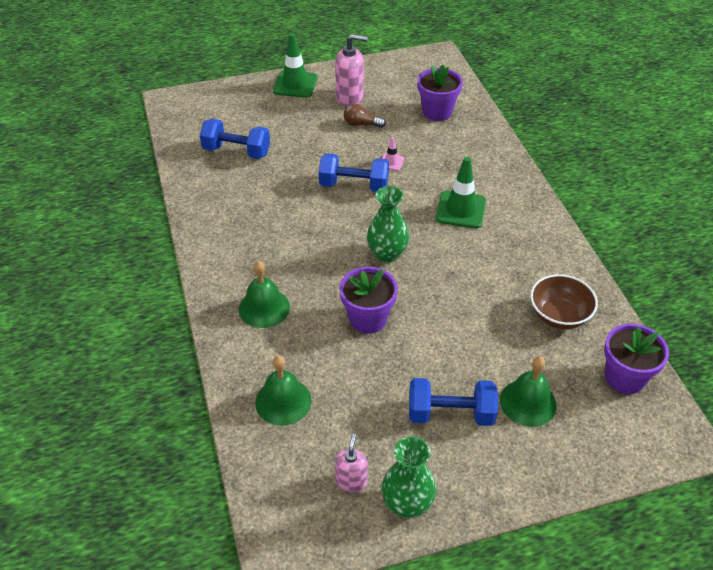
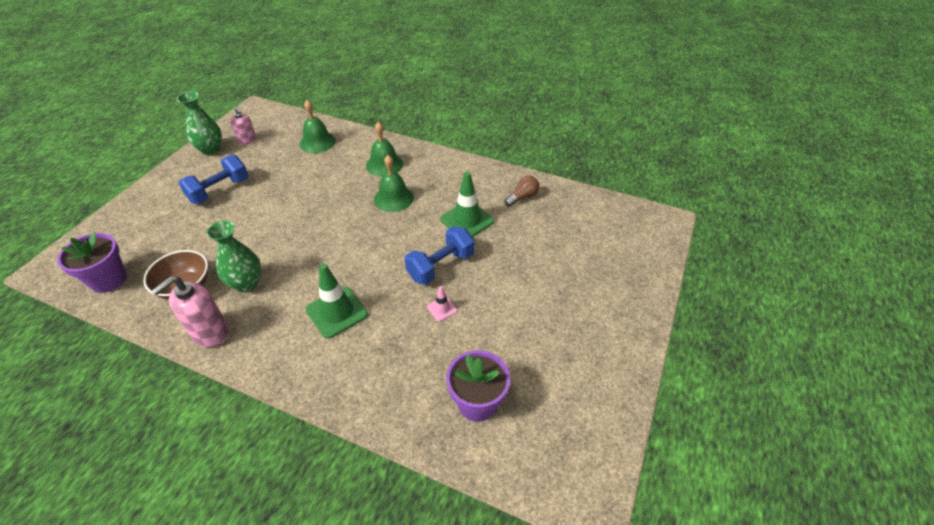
camera: 130 degrees right, 0 degrees up
blue dumbbell [200,119,270,159] -> none
green traffic cone [273,33,317,98] -> green traffic cone moved to [440,172,494,237]
pink soap dispenser [335,34,368,107] -> pink soap dispenser moved to [151,276,229,348]
purple flower pot [339,267,398,334] -> none
brown light bulb [344,103,386,128] -> brown light bulb moved to [504,176,539,206]
green vase [367,186,409,262] -> green vase moved to [206,220,261,292]
green bell [500,357,557,427] -> green bell moved to [374,155,414,212]

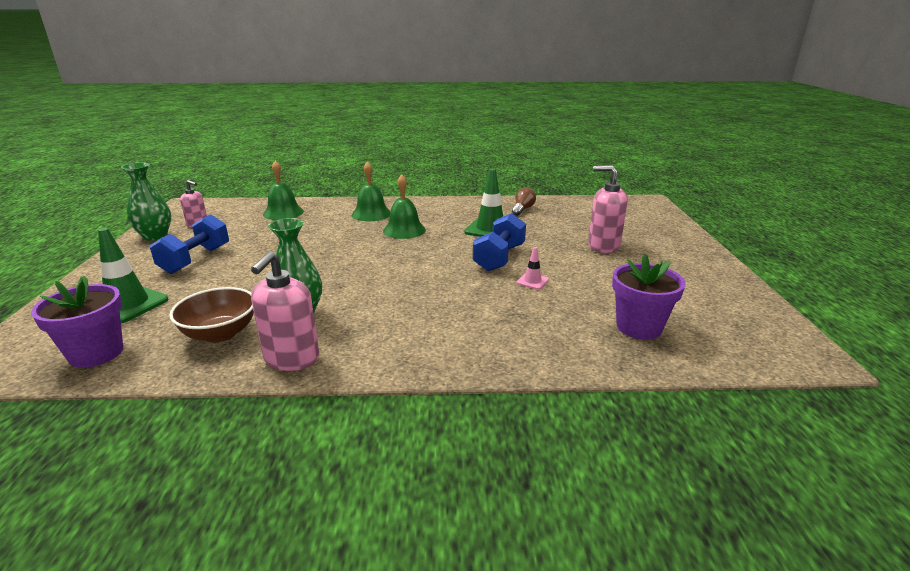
camera: 25 degrees left, 20 degrees down
green traffic cone [306,264,368,339] -> green traffic cone moved to [98,228,169,324]
none -> pink soap dispenser [588,165,628,253]

